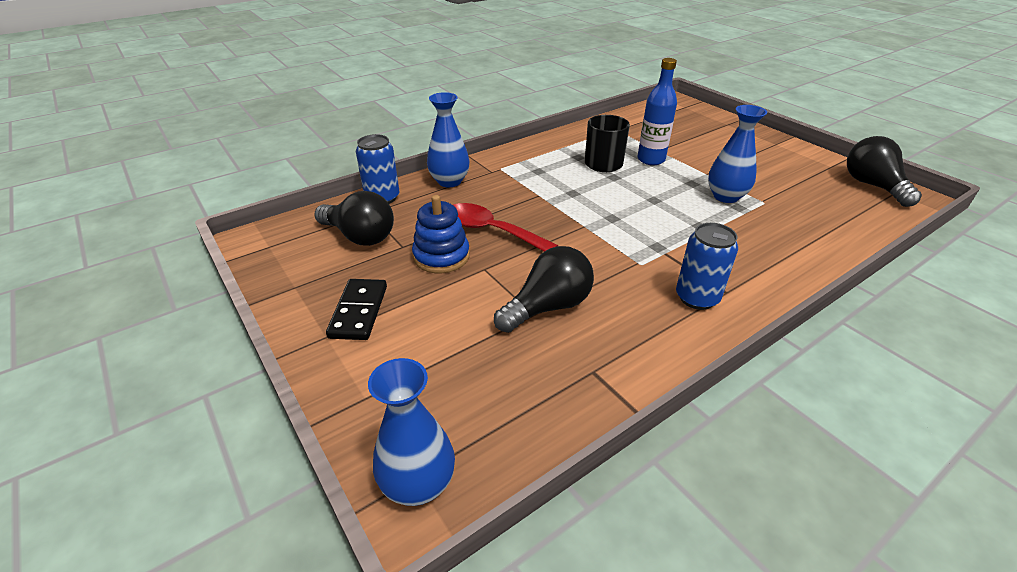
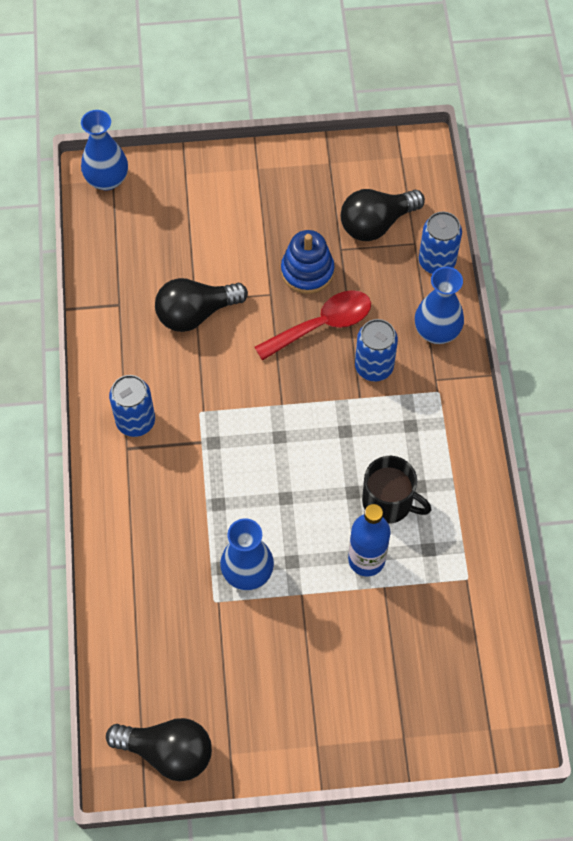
camera: 120 degrees right, 25 degrees up
black domino [326,279,387,340] -> none
black light bulb [494,246,594,333] -> black light bulb turned 75 degrees clockwise [155,278,248,332]
none -> blue can [355,319,398,382]

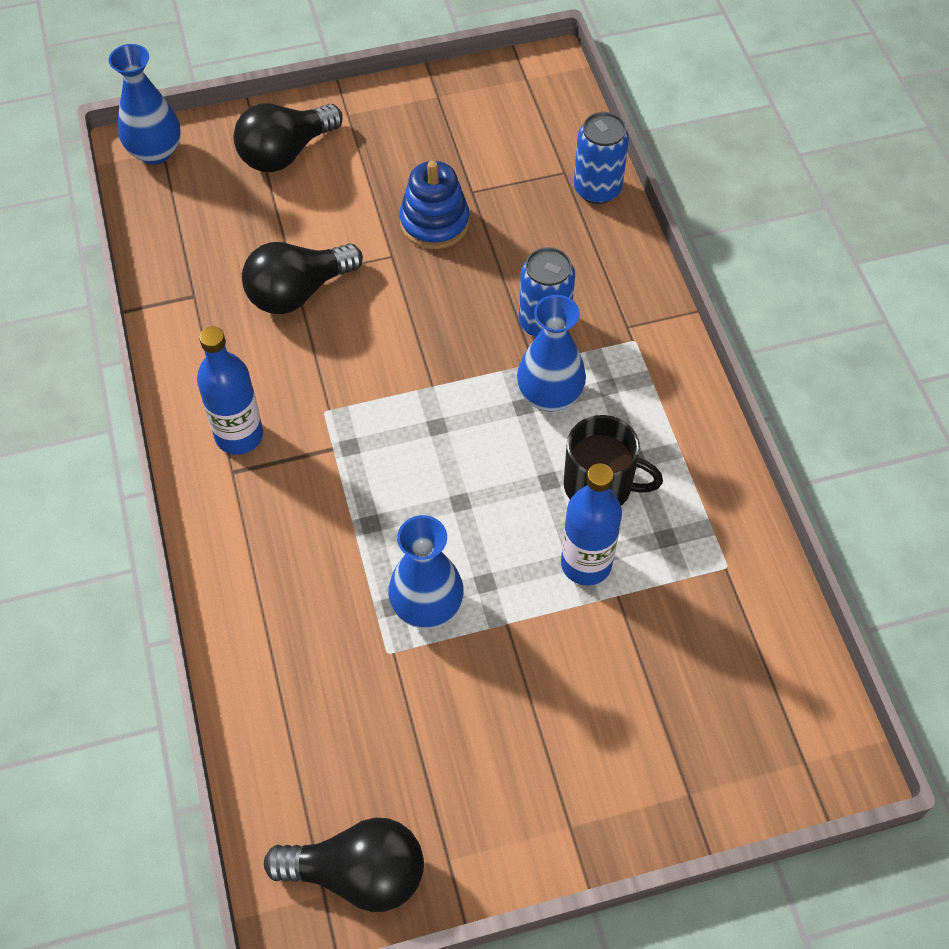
camera: 10 degrees left, 5 degrees down
blue can [109,375,155,437] -> blue bottle [197,326,263,455]
red spoon [255,290,371,361] -> none
black light bulb [340,189,425,241] -> black light bulb moved to [234,103,343,172]
blue vase [415,267,464,344] -> blue vase moved to [517,295,586,412]

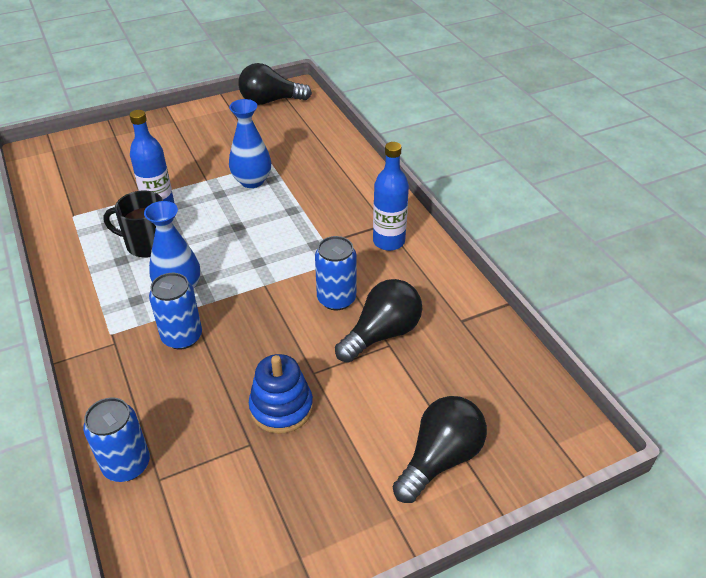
camera: 170 degrees right, 15 degrees down
blue vase [109,44,181,165] -> none
none -> blue can [315,236,357,310]

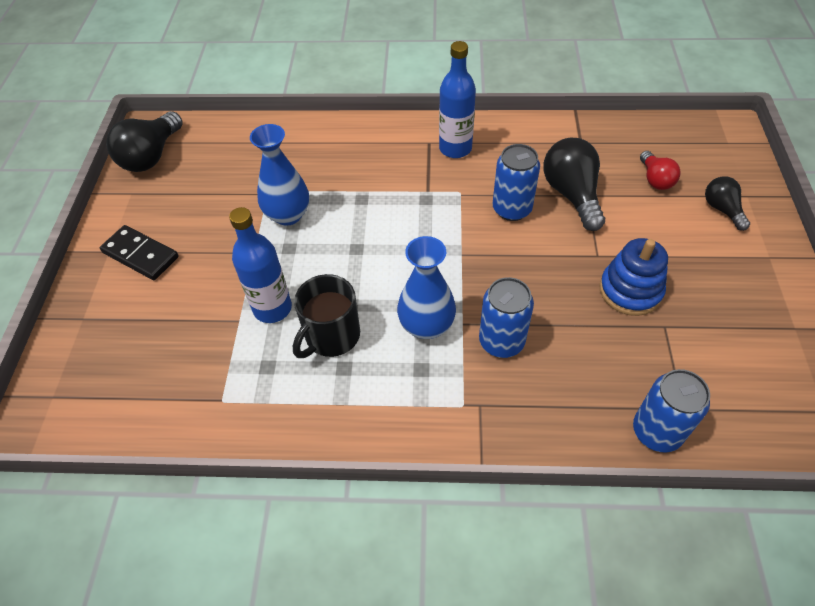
camera: 60 degrees left, 10 degrees up
black light bulb [393,396,487,503] -> black light bulb [705,176,750,231], size x0.58
none -> black domino [100,225,179,280]
none -> red light bulb [640,151,681,190]

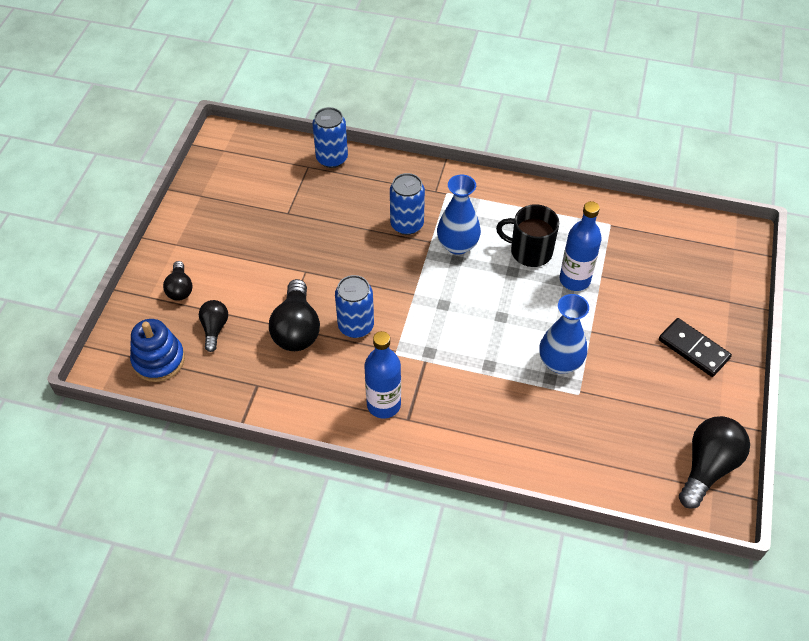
camera: 170 degrees left, 0 degrees up
black mug [293,274,360,358] -> black mug turned 120 degrees counterclockwise [496,204,559,267]
blue stacking toy [599,238,668,316] -> blue stacking toy moved to [130,319,185,382]
red light bulb [640,151,681,190] -> black light bulb [199,300,228,352]

